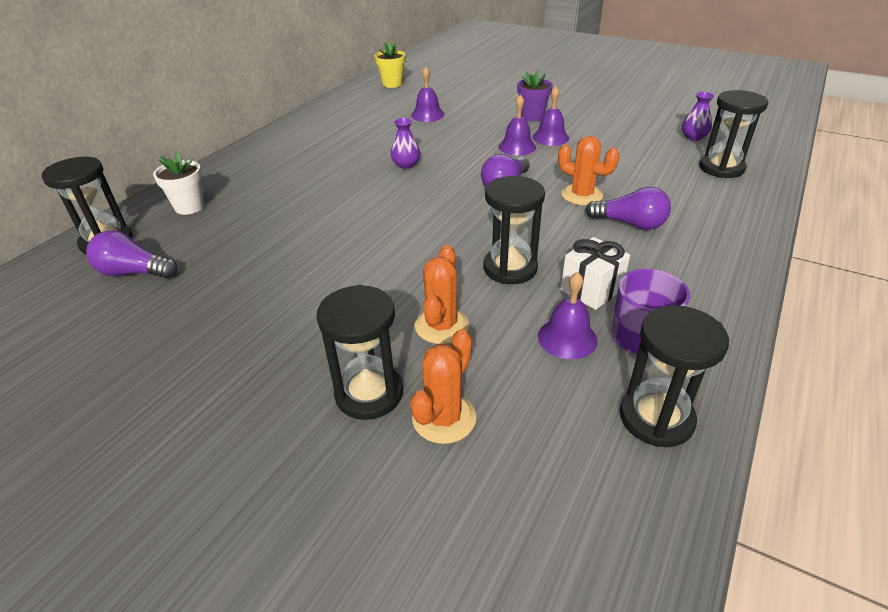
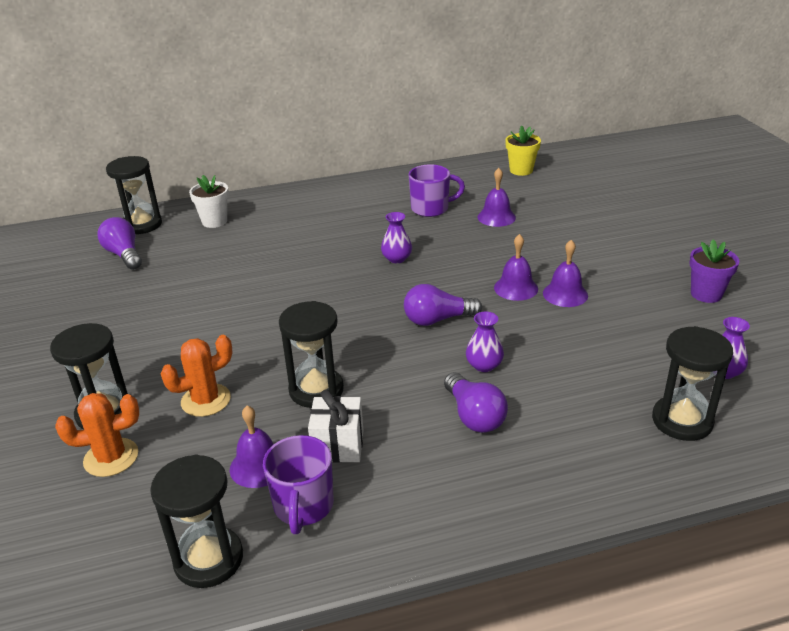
camera: 45 degrees right, 5 degrees down
purple flower pot [517,70,553,121] -> purple flower pot moved to [689,239,739,303]
orange cactus [558,136,619,205] -> purple vase [466,311,504,372]
none -> purple mug [409,164,465,217]

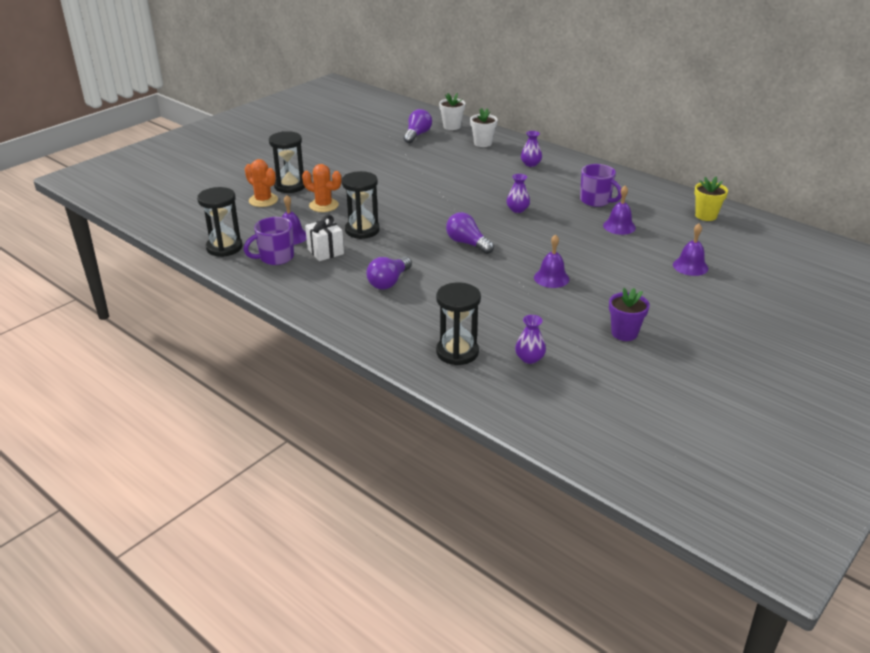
camera: 55 degrees right, 0 degrees up
black hourglass [106,156,162,234] -> white flower pot [439,93,465,130]
purple vase [466,311,504,372] -> purple vase moved to [521,131,542,167]
purple bell [494,234,538,301] -> purple bell moved to [673,224,708,276]

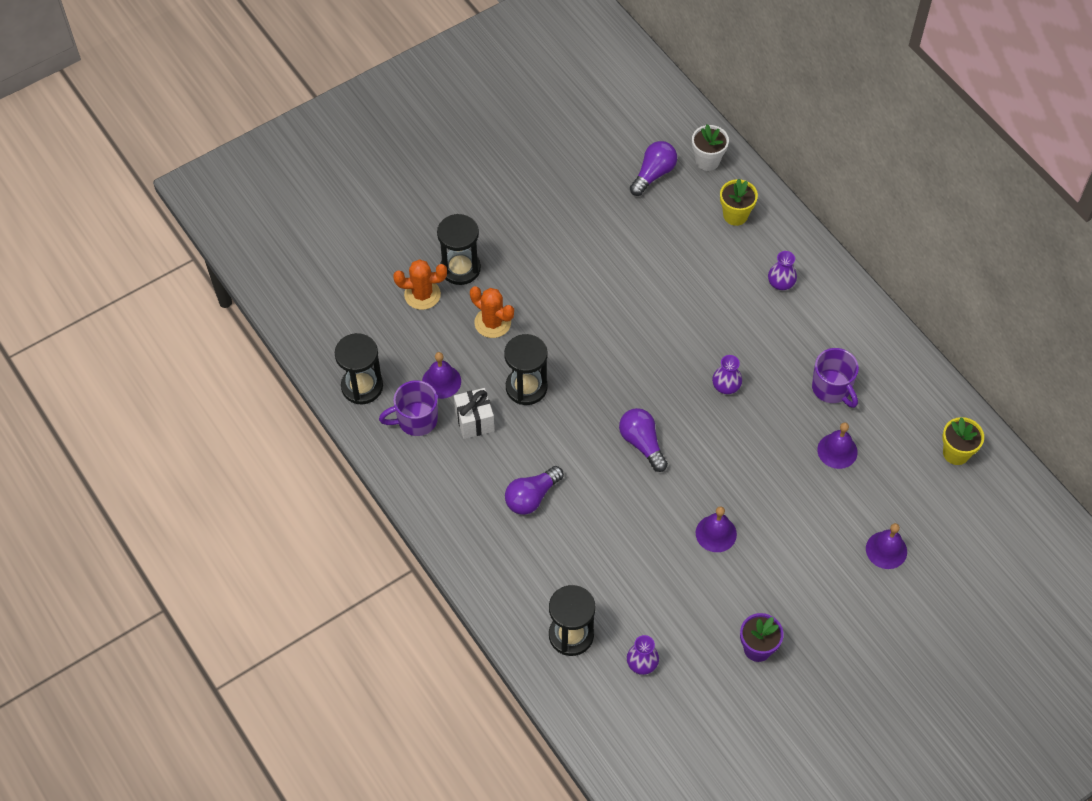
camera: 15 degrees right, 25 degrees up
orange cactus [245,159,278,207] -> orange cactus turned 60 degrees counterclockwise [393,259,447,310]
white flower pot [470,108,498,147] -> yellow flower pot [720,179,758,226]

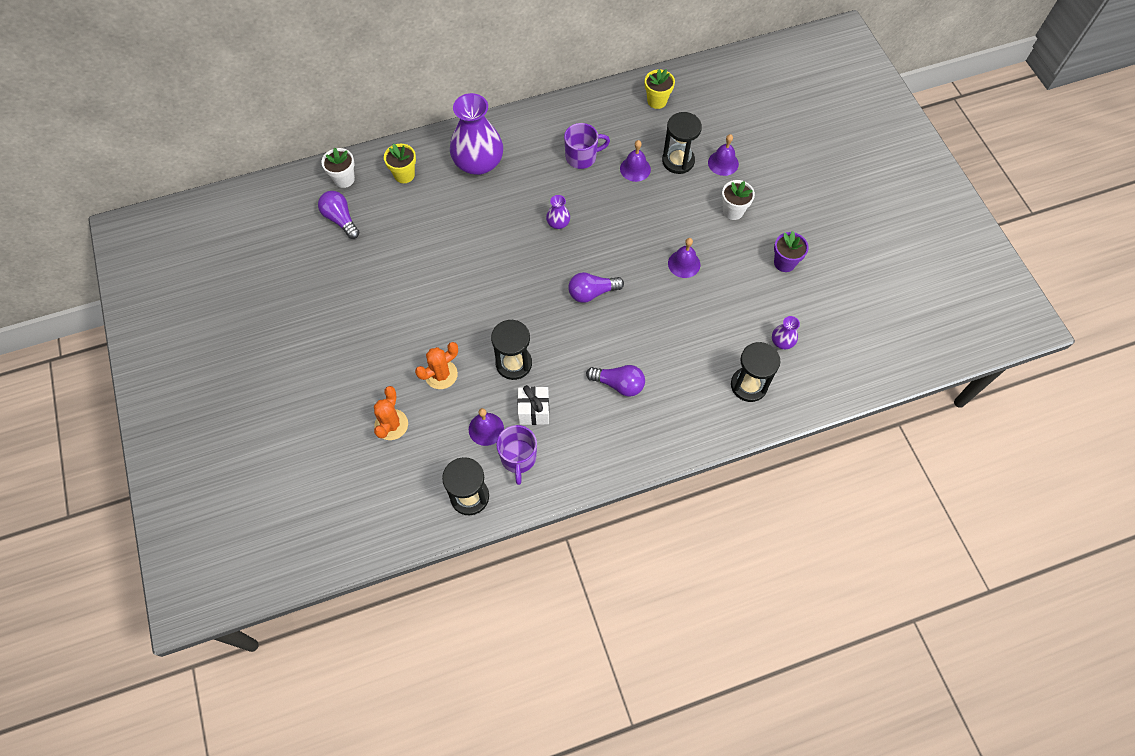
camera: 75 degrees left, 5 degrees up
black hourglass [437,214,481,285] -> black hourglass moved to [662,112,702,174]
purple light bulb [505,466,564,515] -> purple light bulb turned 45 degrees counterclockwise [586,365,645,397]
purple vase [768,251,797,290] -> purple vase [450,93,503,175], size x2.26
none -> white flower pot [722,180,755,220]

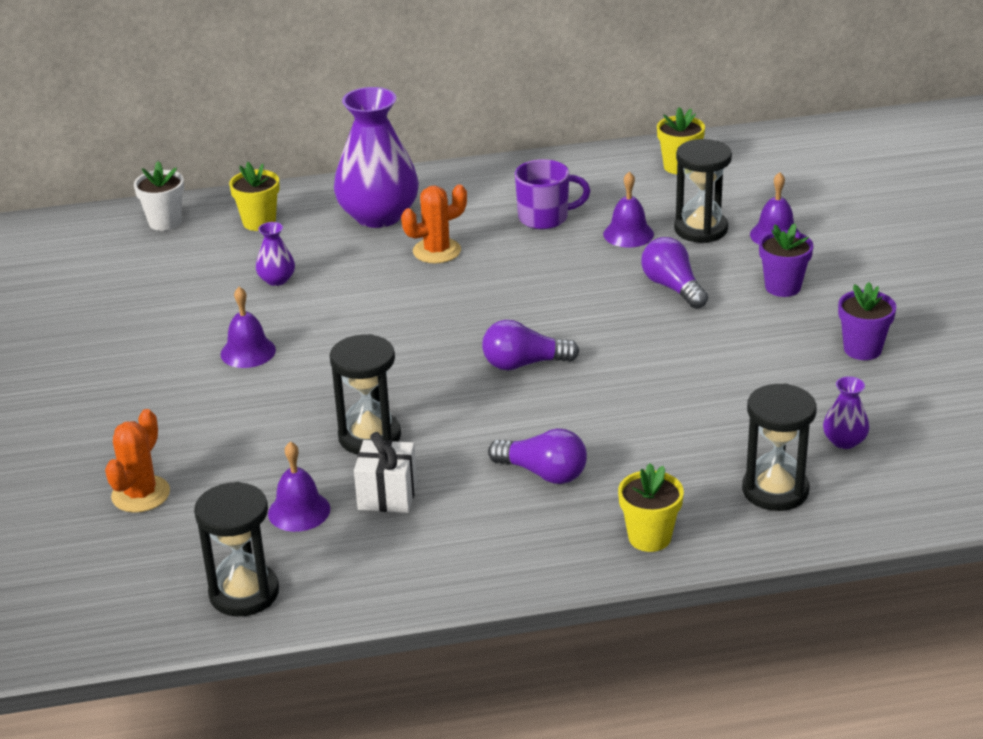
camera: 10 degrees right, 30 degrees down
purple light bulb [318,191,360,239] -> purple light bulb moved to [641,237,708,309]
orange cactus [415,342,458,389] -> orange cactus moved to [401,185,467,263]
purple mug [496,425,537,485] -> none
purple vase [546,195,570,229] -> purple vase moved to [256,222,295,286]
purple bell [668,238,700,278] -> purple bell moved to [221,287,276,368]
white flower pot [722,180,755,220] -> purple flower pot [759,223,813,297]
none -> yellow flower pot [618,463,684,552]

